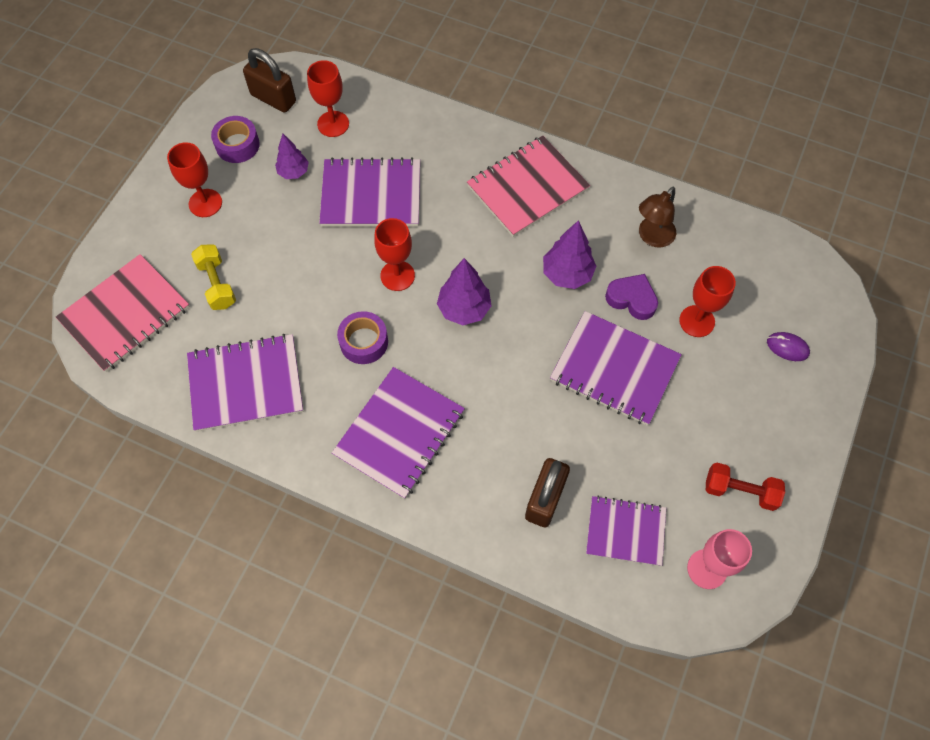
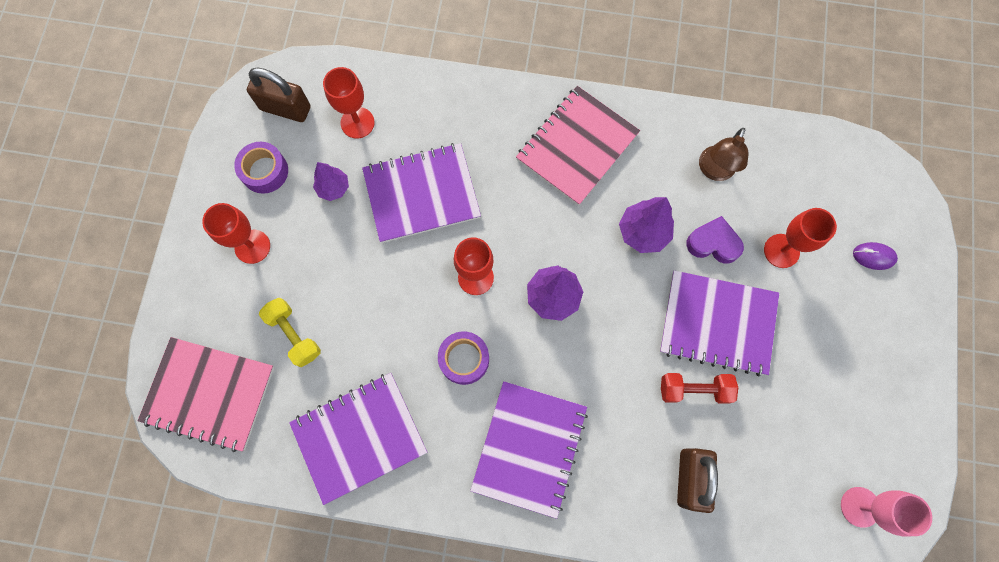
camera: 15 degrees left, 10 degrees up
pink notebook [56,254,190,372] -> pink notebook turned 75 degrees clockwise [138,337,274,452]
purple notebook [586,496,666,566] -> none
red dumbbell [706,463,785,511] -> red dumbbell moved to [661,373,738,404]

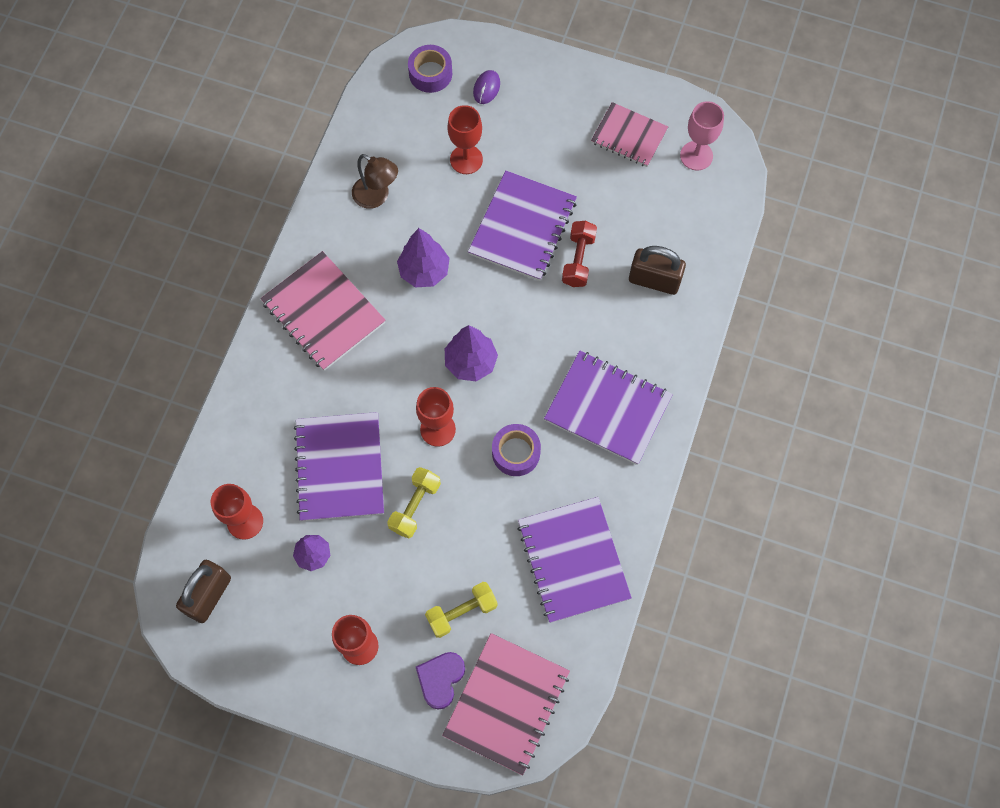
camera: 80 degrees left, 5 degrees down
purple tape [234,142,288,194] -> purple tape moved to [408,45,452,93]
purple heart [687,216,744,264] -> purple heart moved to [416,652,465,710]
none -> yellow dumbbell [387,467,441,538]
none -> pink notebook [591,102,668,167]

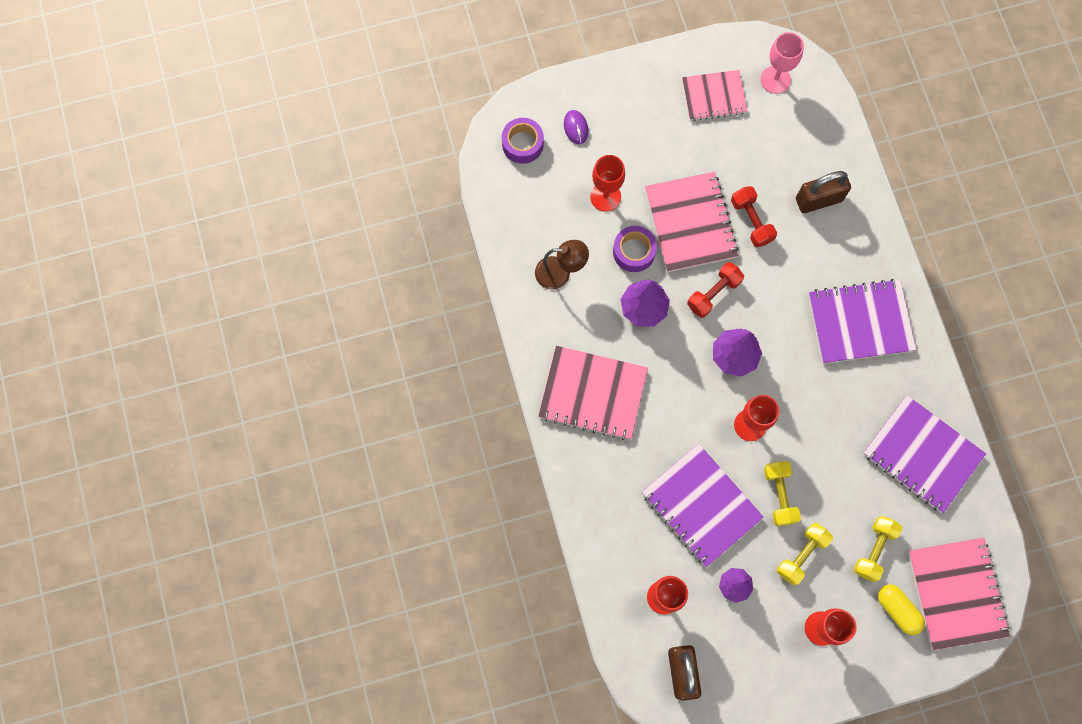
camera: 35 degrees left, 5 degrees up
purple heart [416,652,465,710] -> yellow capsule [878,584,925,635]
purple notebook [468,171,577,281] -> pink notebook [645,172,738,272]
purple tape [492,424,541,476] -> purple tape moved to [613,226,657,272]
none -> red dumbbell [687,262,744,318]
none -> yellow dumbbell [777,523,833,585]

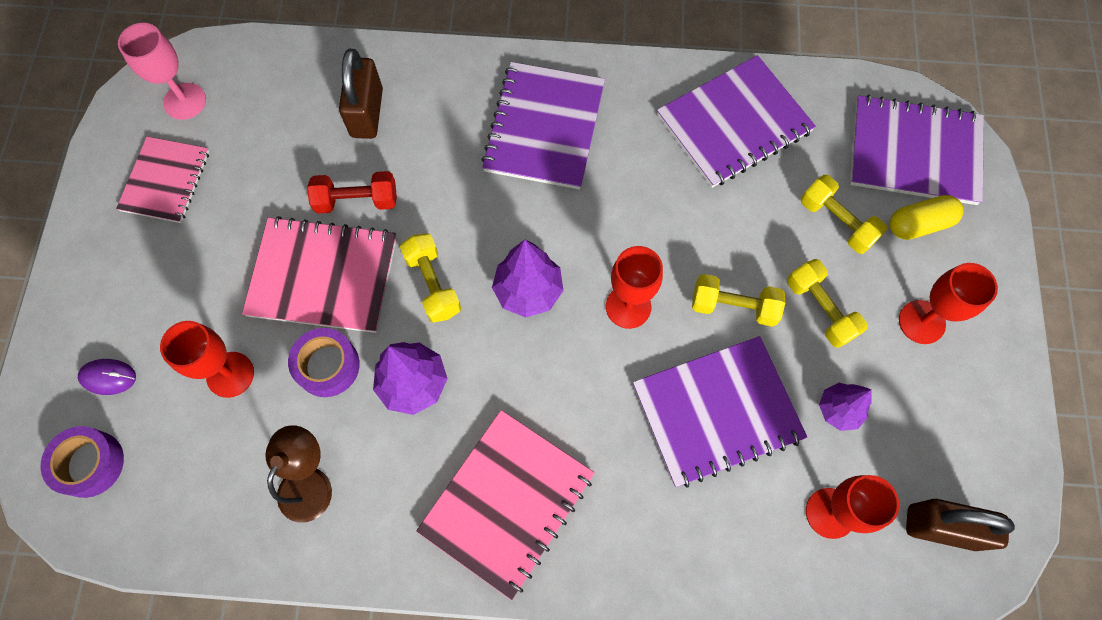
camera: 70 degrees left, 5 degrees down
red dumbbell [687,262,744,318] -> yellow dumbbell [400,233,461,323]
pink notebook [908,538,1010,650] -> purple notebook [850,95,984,205]

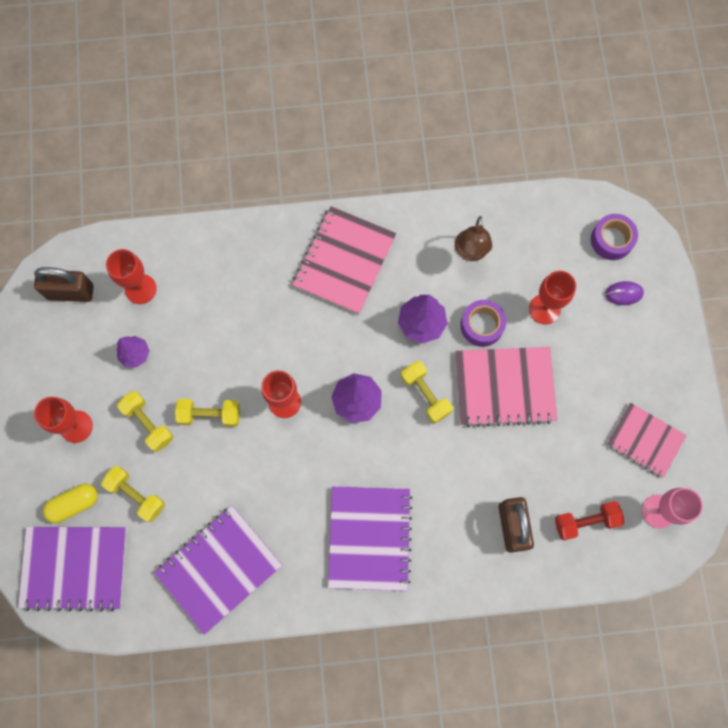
camera: 170 degrees right, 5 degrees up
pink notebook [116,136,209,223] -> pink notebook turned 60 degrees counterclockwise [607,403,686,478]
red dumbbell [307,171,397,214] -> red dumbbell moved to [555,501,624,540]
purple notebook [633,336,807,488] -> none

